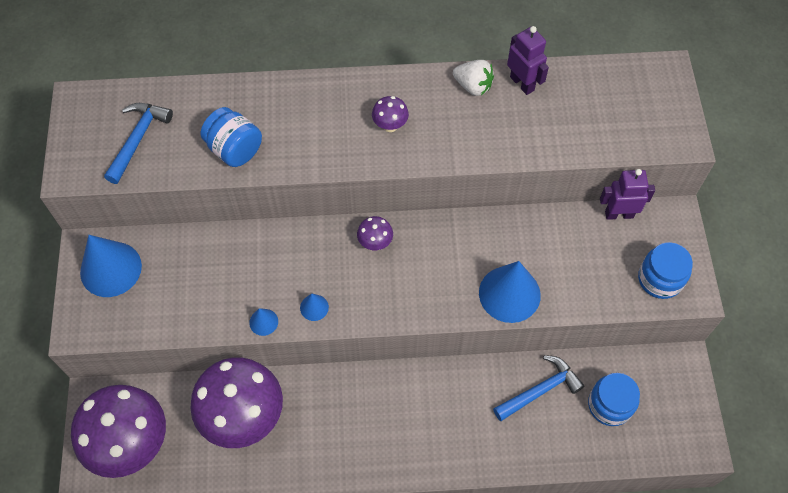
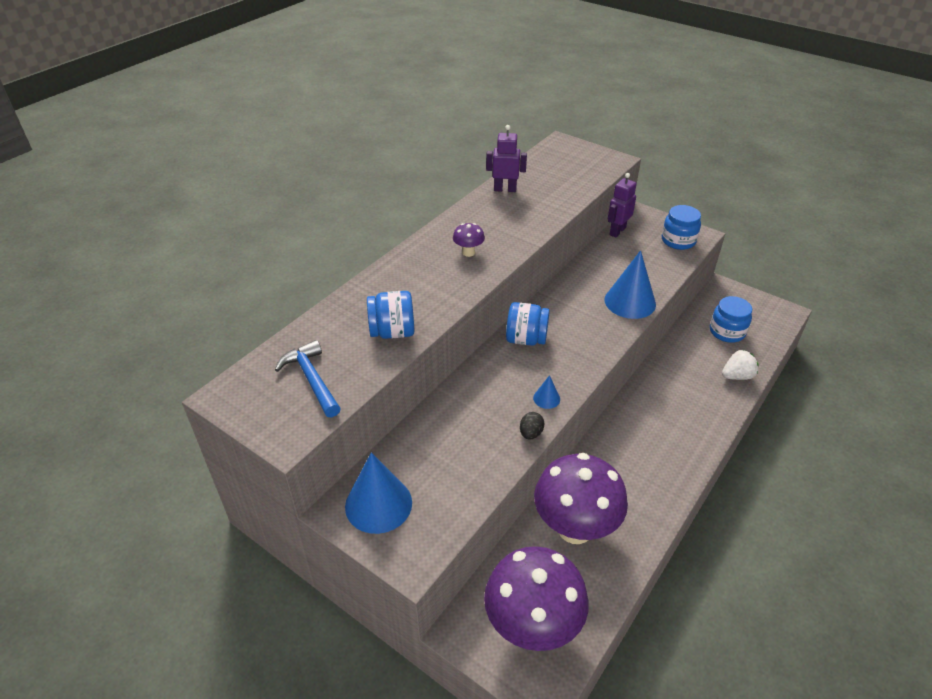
camera: 50 degrees left, 20 degrees down
blue cone [249,308,278,336] -> black egg [520,412,544,439]
purple mushroom [357,216,393,250] -> blue jar [506,302,550,346]
white strawberry [453,60,494,96] -> white strawberry moved to [722,350,759,380]
blue hammer [493,355,584,421] -> none

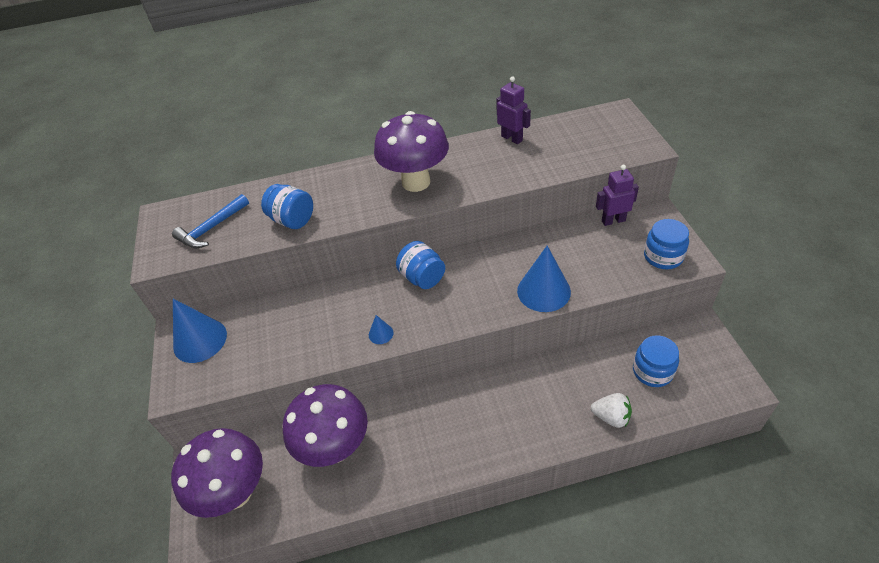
camera: 45 degrees right, 5 degrees up
blue hammer [275,340,341,418] -> blue hammer turned 150 degrees counterclockwise [172,194,249,248]
purple mushroom [453,223,485,257] -> purple mushroom [374,111,449,192], size x2.43
black egg [520,412,544,439] -> none

